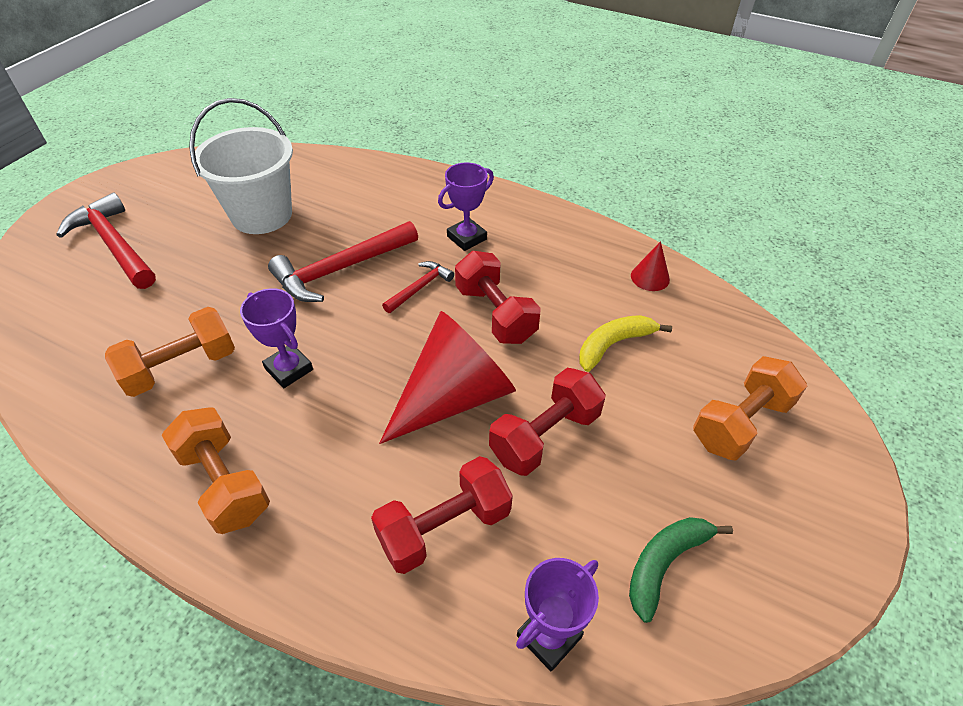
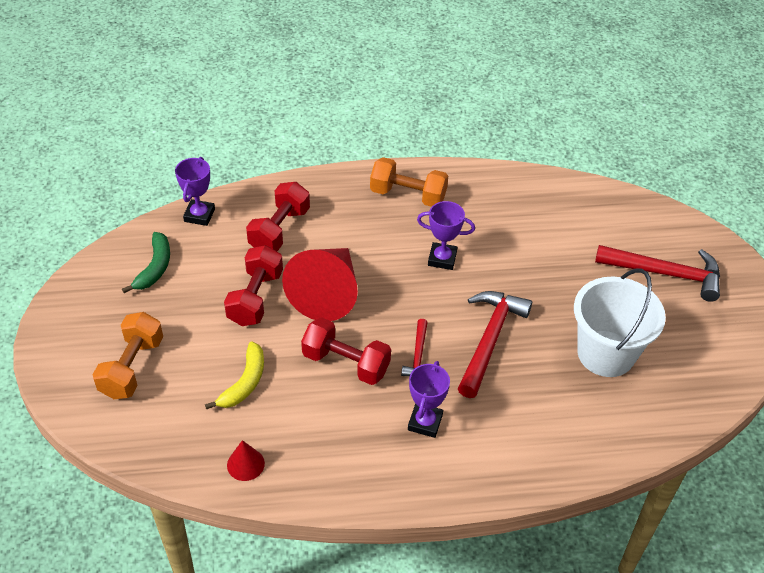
camera: 145 degrees right, 0 degrees up
orange dumbbell [105,307,235,397] -> none

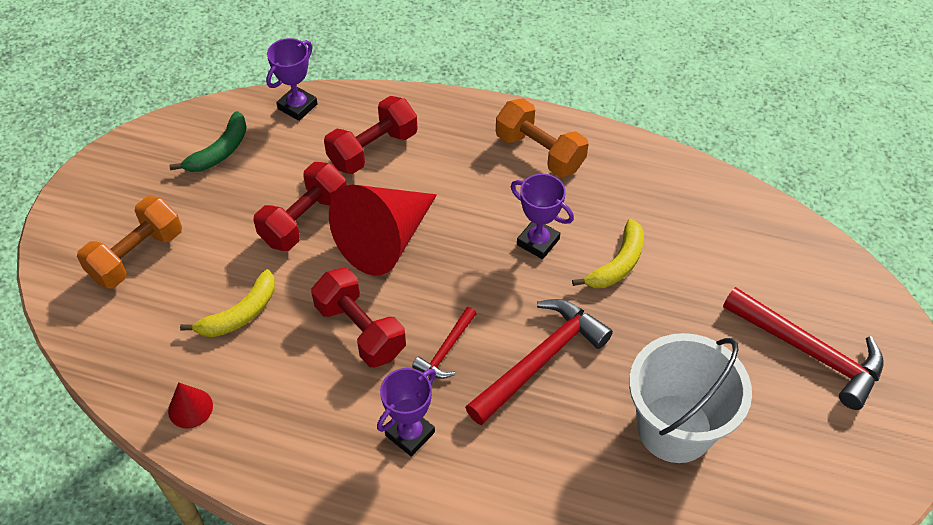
camera: 25 degrees right, 5 degrees up
none -> yellow banana [572,219,644,288]

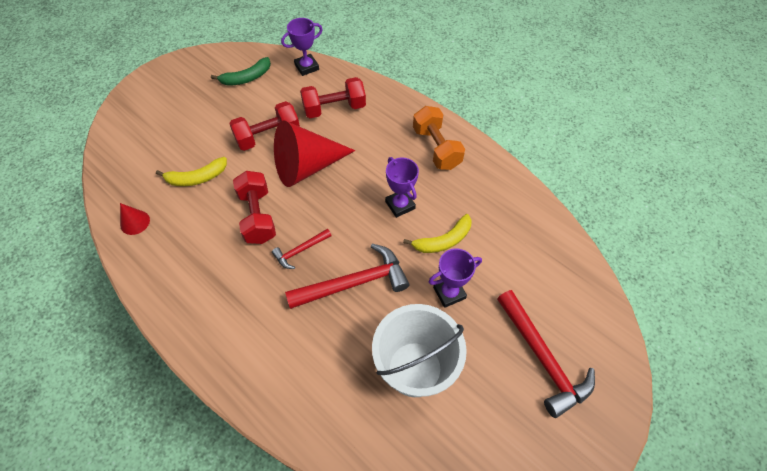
camera: 25 degrees right, 5 degrees up
orange dumbbell [77,196,182,289] -> none
purple trophy [377,368,436,457] -> purple trophy moved to [429,248,482,308]

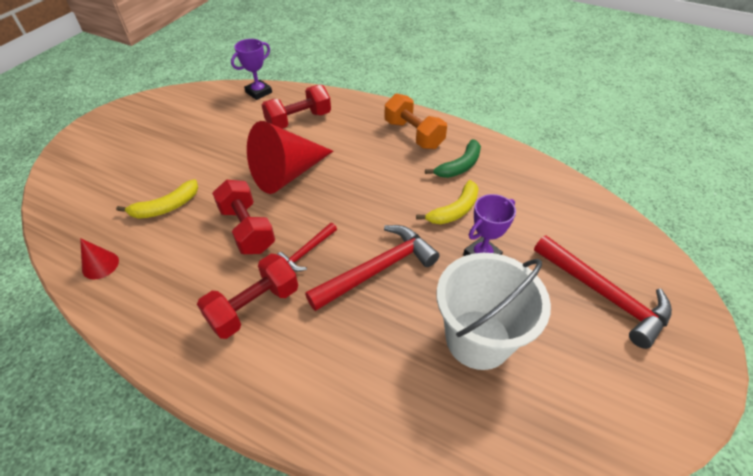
camera: 15 degrees left, 10 degrees down
green banana [211,57,271,86] -> green banana moved to [425,139,481,178]
red dumbbell [229,101,300,151] -> red dumbbell moved to [197,254,298,339]
purple trophy [385,157,419,218] -> none

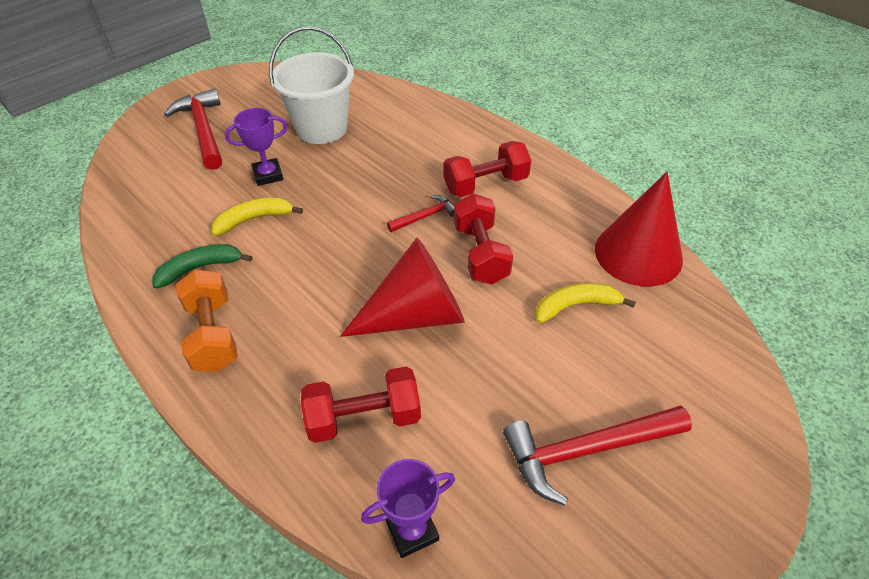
camera: 160 degrees left, 0 degrees up
red cone [80,238,119,279] -> red cone [595,172,683,286], size x2.32
red hammer [305,225,440,311] -> red hammer moved to [503,405,692,506]

